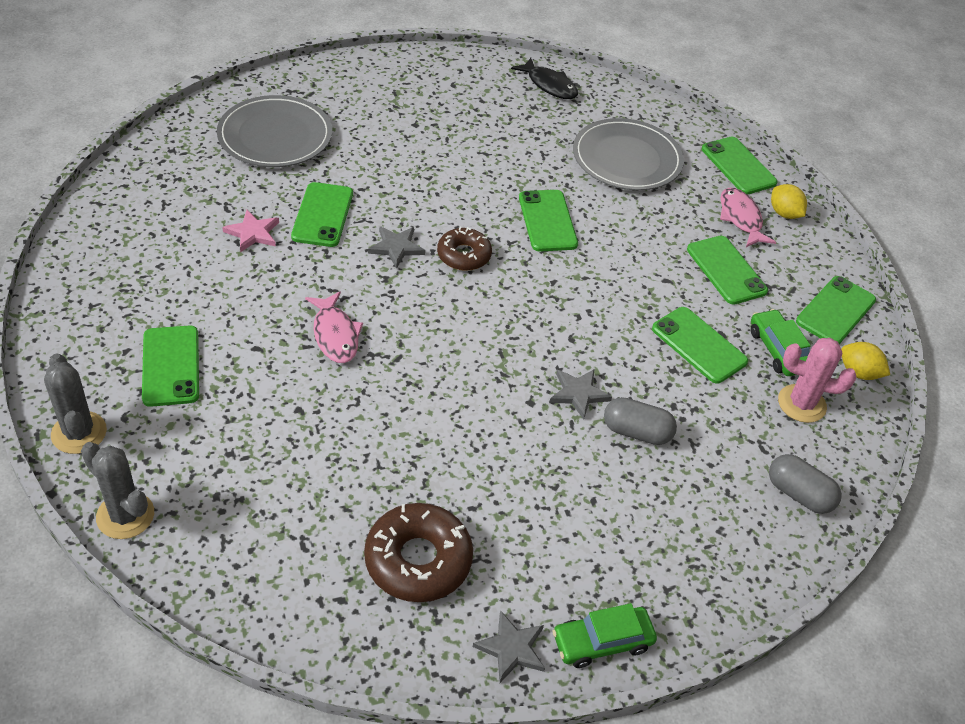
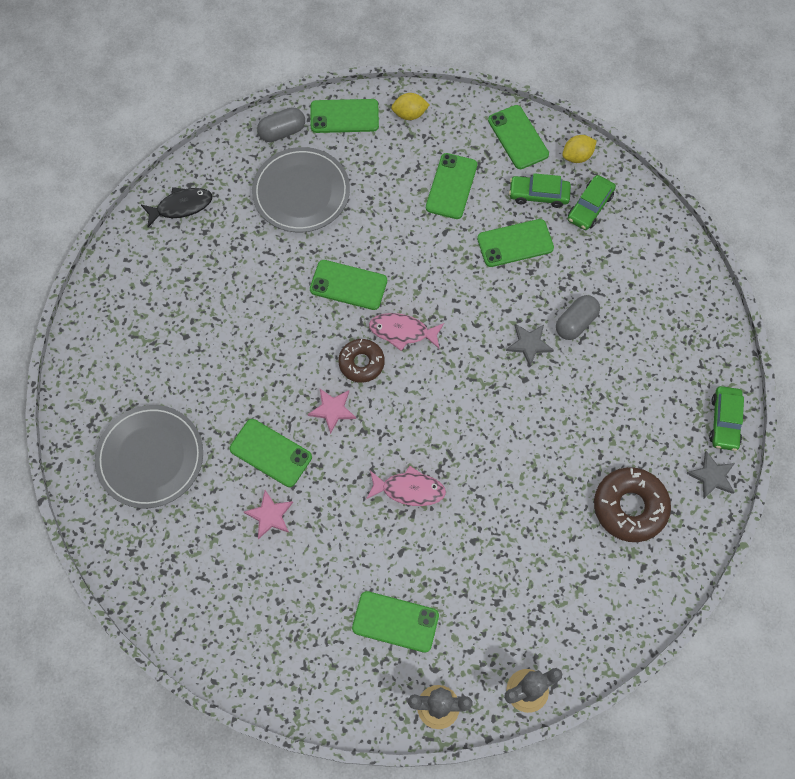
camera: 60 degrees left, 20 degrees up
grey star [368,226,425,269] -> pink star [308,389,356,434]
green phone [687,236,768,305] -> green phone turned 75 degrees counterclockwise [426,153,477,219]
pink fish [720,188,776,247] -> pink fish moved to [369,313,444,351]
grey capsule [769,454,842,514] -> grey capsule moved to [257,107,305,142]
pink cactus [778,338,856,423] -> green car [567,175,616,230]

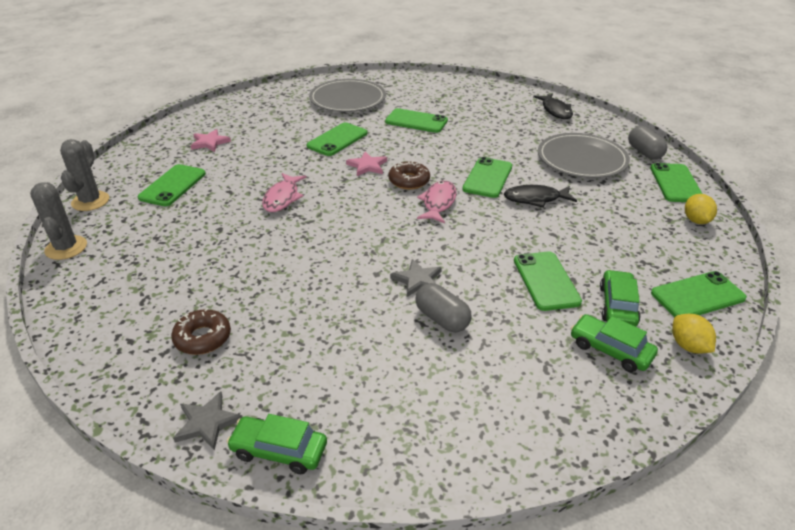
camera: 95 degrees right, 30 degrees down
pink star [244,490,293,539] -> pink star moved to [191,129,231,152]
green phone [426,153,477,219] -> green phone moved to [385,108,448,133]
brown donut [594,467,671,542] -> brown donut [171,308,231,355], size x0.64
none -> black fish [504,185,577,208]

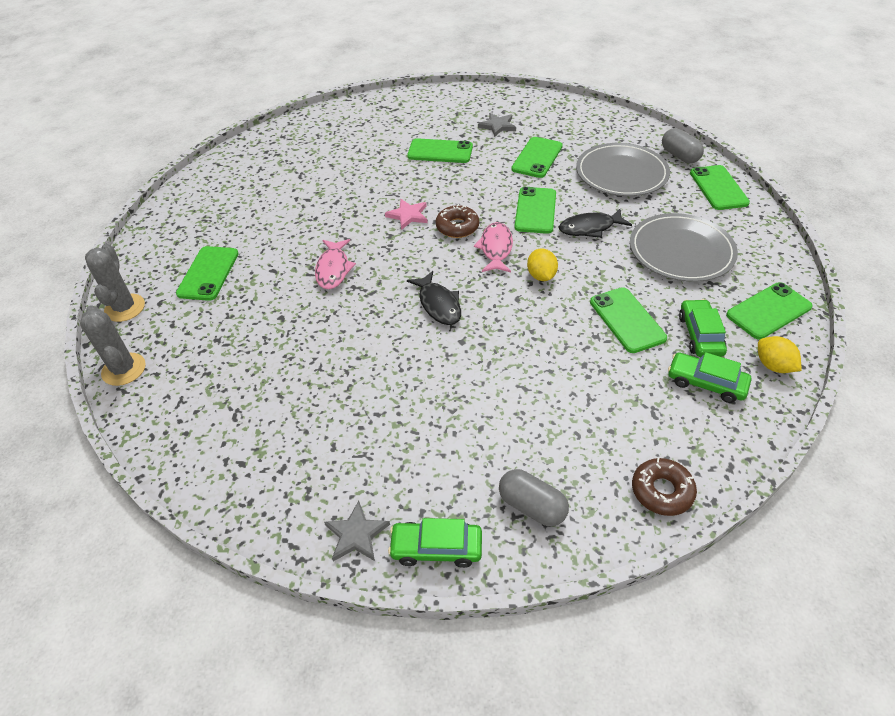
camera: 10 degrees left, 10 degrees up
brown donut [171,308,231,355] -> brown donut moved to [632,458,697,516]
pink star [191,129,231,152] -> none
green phone [306,122,367,156] -> green phone moved to [511,137,563,178]
grey plate [309,79,386,112] -> grey plate moved to [630,213,738,282]
grey star [390,259,442,297] -> grey star moved to [478,113,516,137]
grey capsule [416,283,472,332] -> grey capsule moved to [499,469,569,527]
black fish [533,93,573,119] -> black fish moved to [407,271,461,325]
yellow lemon [685,194,717,224] -> yellow lemon moved to [527,249,558,281]

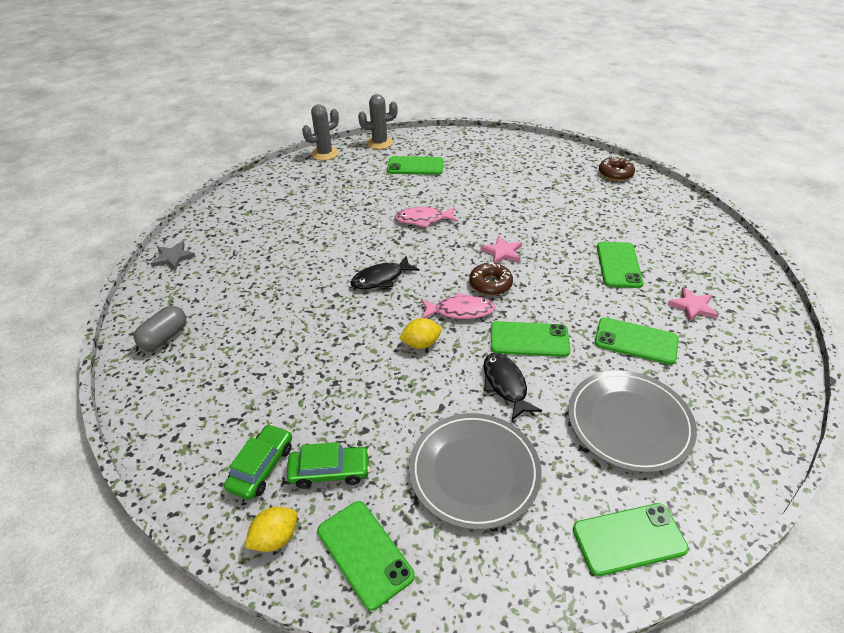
camera: 85 degrees right, 5 degrees down
green car [388,518,482,568] -> none
grey star [478,113,516,137] -> pink star [667,287,718,322]
green phone [590,287,667,353] -> none
brown donut [632,458,697,516] -> brown donut moved to [599,156,635,181]
grey capsule [662,128,704,163] -> none

